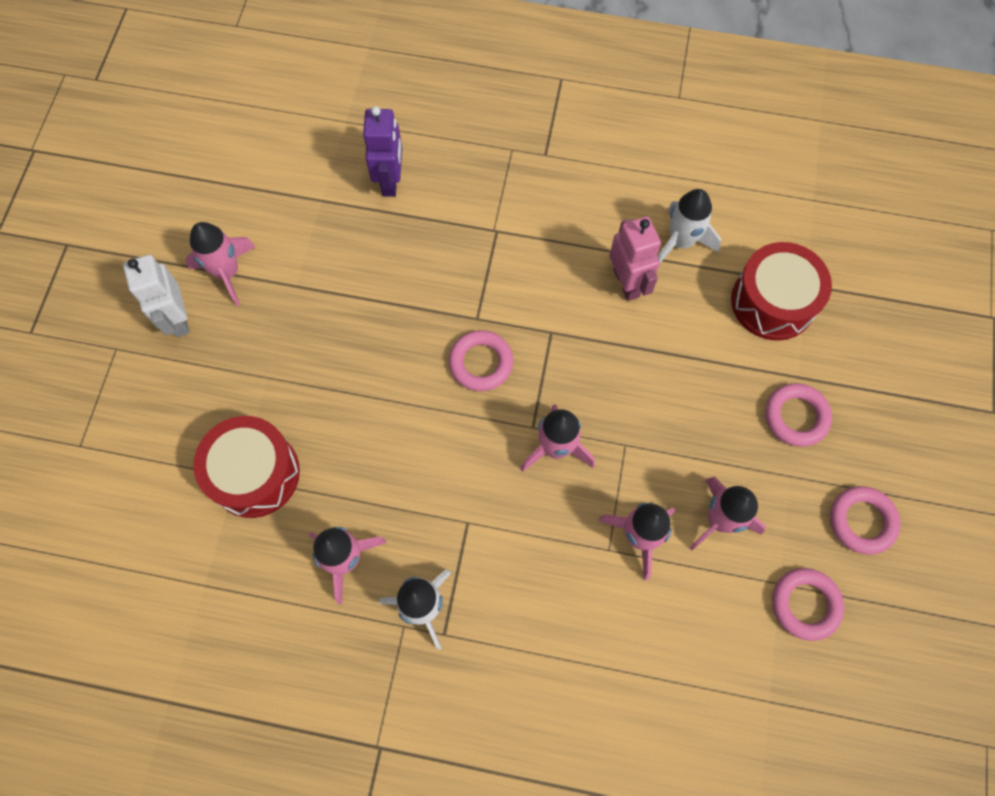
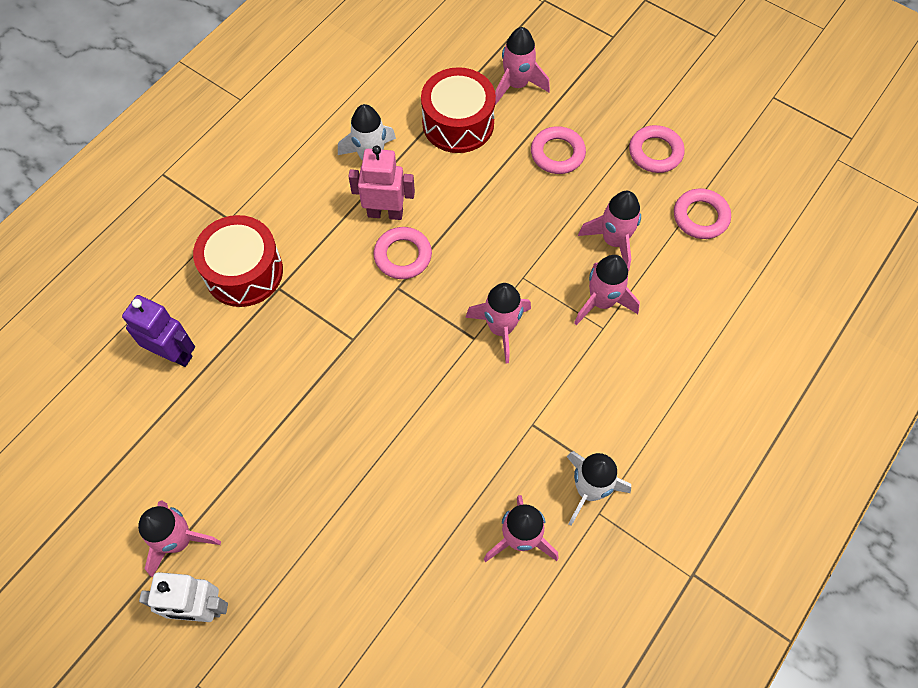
camera: 65 degrees left, 5 degrees down
red drum [193,416,300,518] -> red drum moved to [193,215,283,307]
pink ring [449,330,513,391] -> pink ring moved to [373,227,432,279]
none -> pink rocket [495,27,550,105]

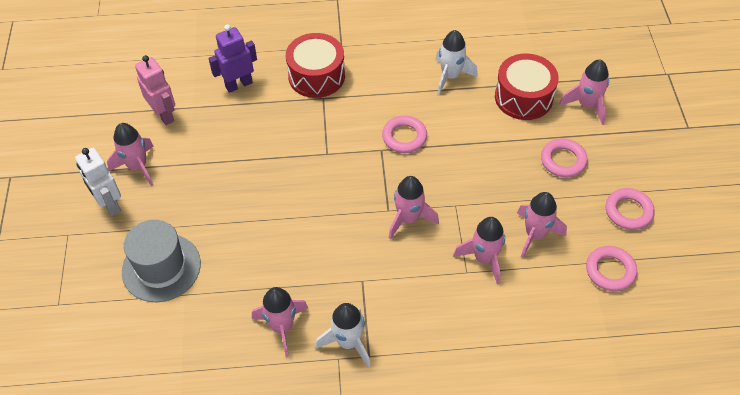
camera: 50 degrees right, 10 degrees down
purple robot [122,295,195,367] -> purple robot turned 105 degrees counterclockwise [208,24,257,93]
pink robot [348,145,415,220] -> pink robot moved to [135,55,175,125]
none -> grey hat [122,220,201,302]

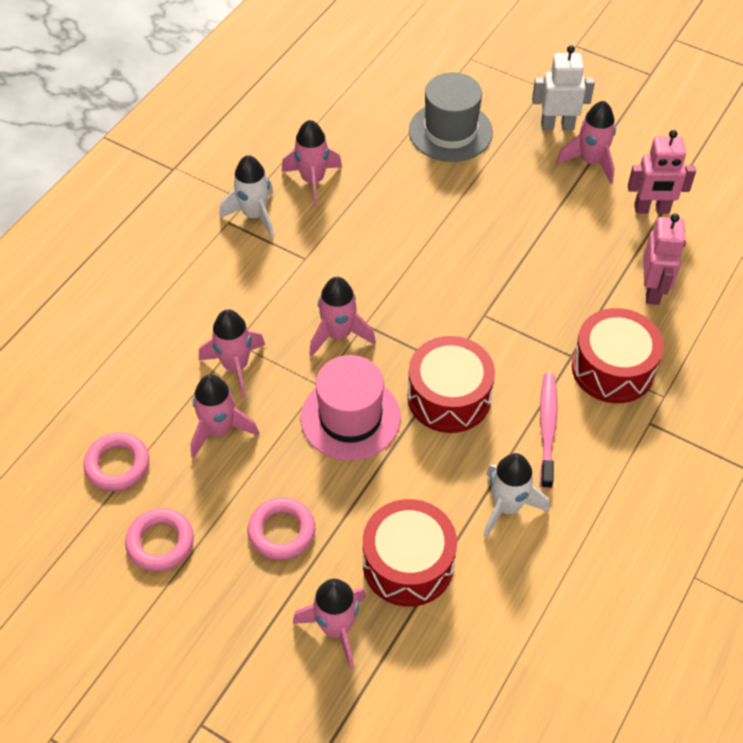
camera: 125 degrees right, 0 degrees up
purple robot [208,24,257,93] -> pink robot [643,213,686,305]
pink ring [382,116,427,153] -> red drum [408,336,495,433]
none -> pink hat [301,355,401,461]
none -> pink toothbrush [540,373,558,489]

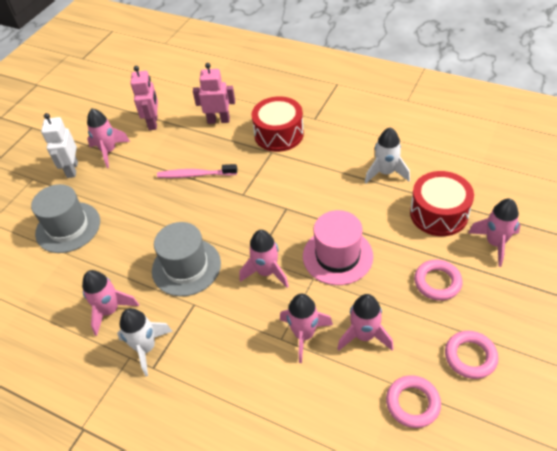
camera: 90 degrees left, 5 degrees down
red drum [408,336,495,433] -> none
pink toothbrush [540,373,558,489] -> pink toothbrush moved to [157,164,237,178]
none -> grey hat [152,222,221,296]

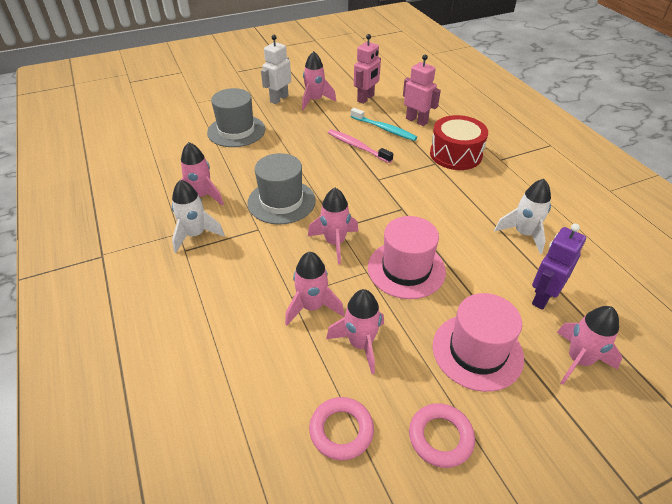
camera: 35 degrees right, 5 degrees down
red drum [410,171,474,236] -> purple robot [532,223,586,310]
pink ring [414,260,463,301] -> pink hat [433,293,524,392]
none -> turquoise toothbrush [350,108,417,141]

